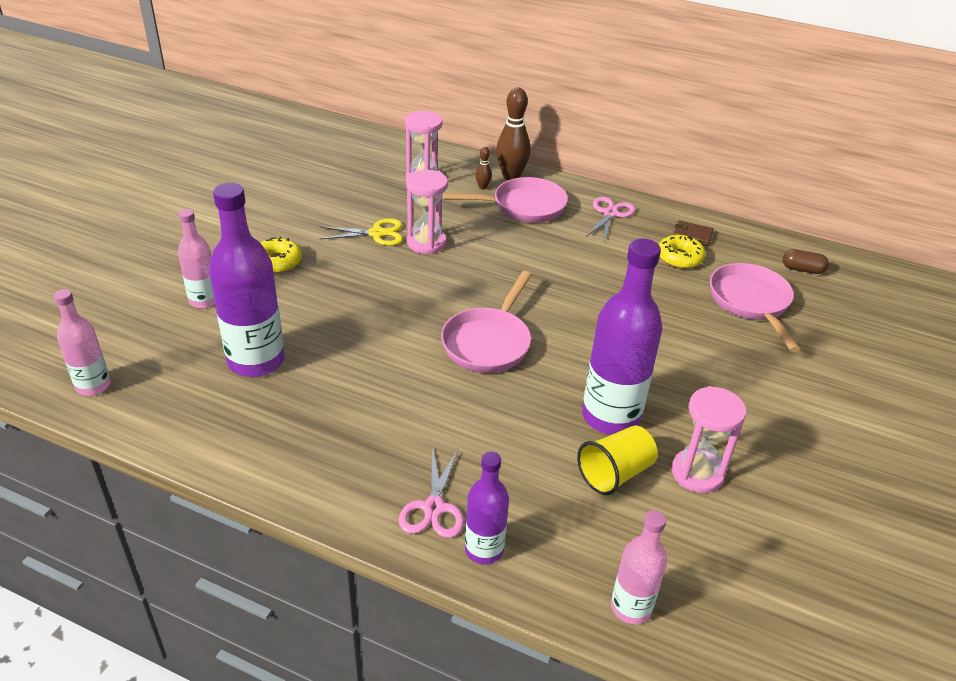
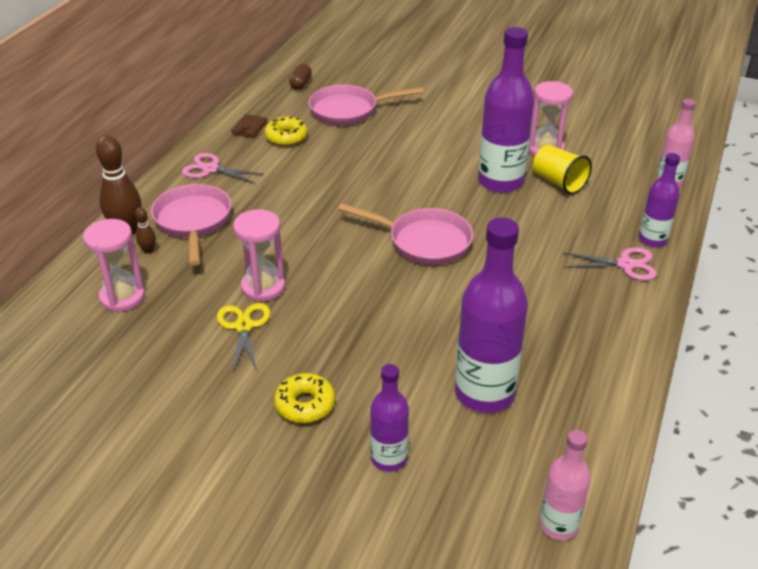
camera: 90 degrees left, 0 degrees up
pink bottle [178,209,215,309] -> purple bottle [370,364,409,472]

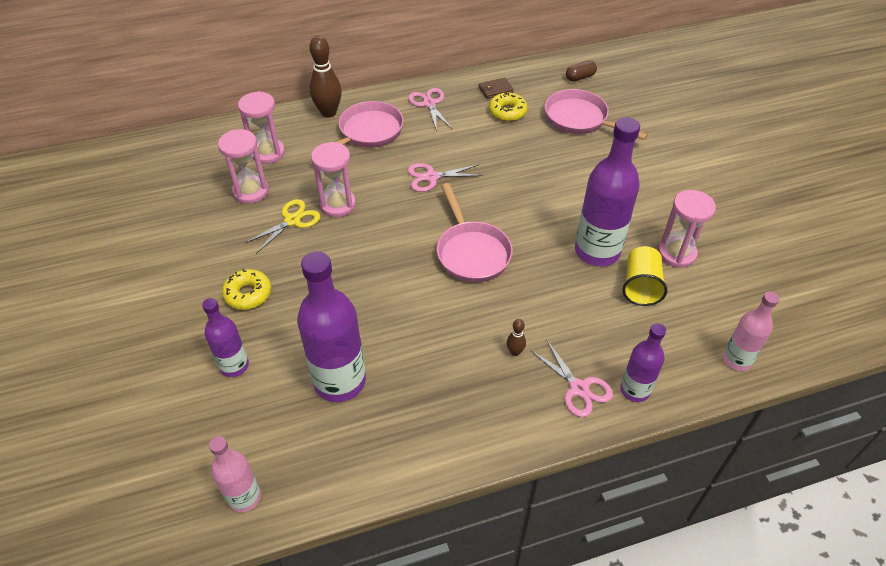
camera: 50 degrees right, 10 degrees up
brown bowling pin [135,207,156,254] -> brown bowling pin moved to [507,319,526,356]
none -> pink hourglass [218,129,269,204]
none -> pink scissors [408,163,483,192]

